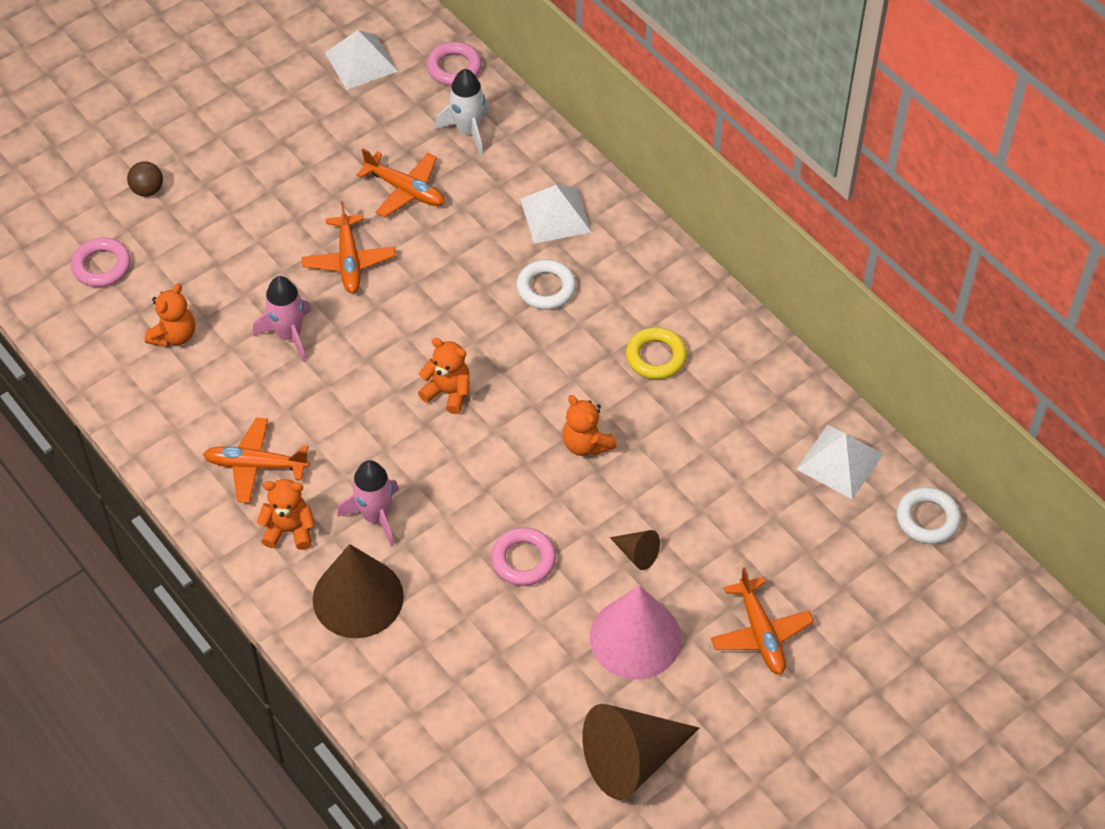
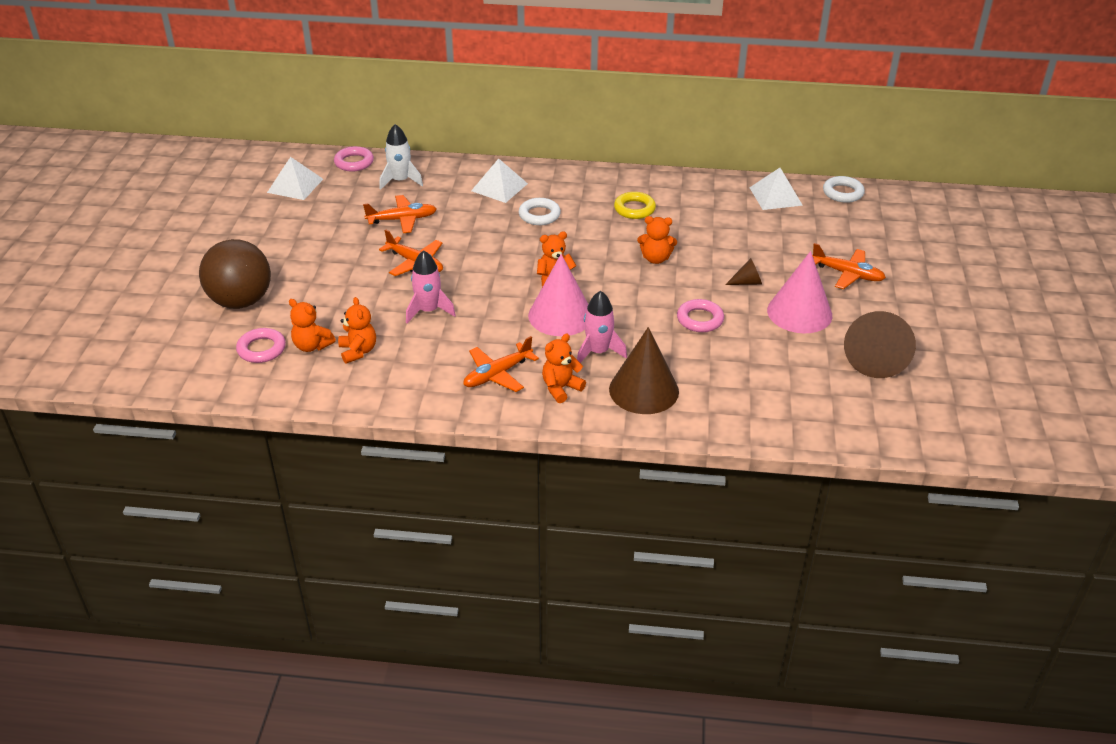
camera: 45 degrees left, 15 degrees down
brown ball [127,161,163,197] -> brown ball [199,239,271,309], size x2.43
none -> orange teddy bear [289,299,336,352]
none -> pink cone [528,254,589,336]

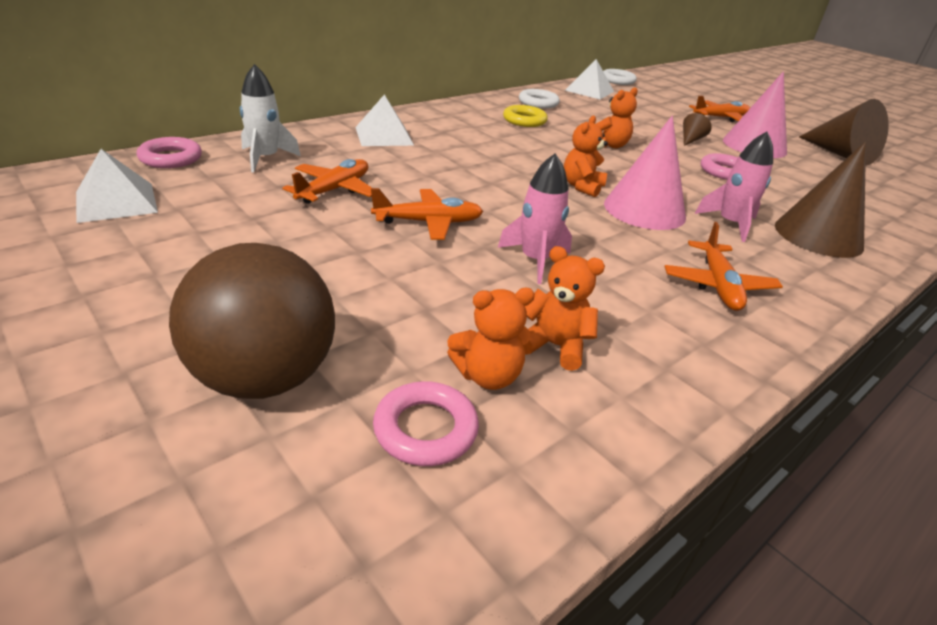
camera: 50 degrees left, 5 degrees down
white ring [519,198,561,225] -> white ring moved to [519,89,560,109]
orange teddy bear [542,334,586,403] -> none

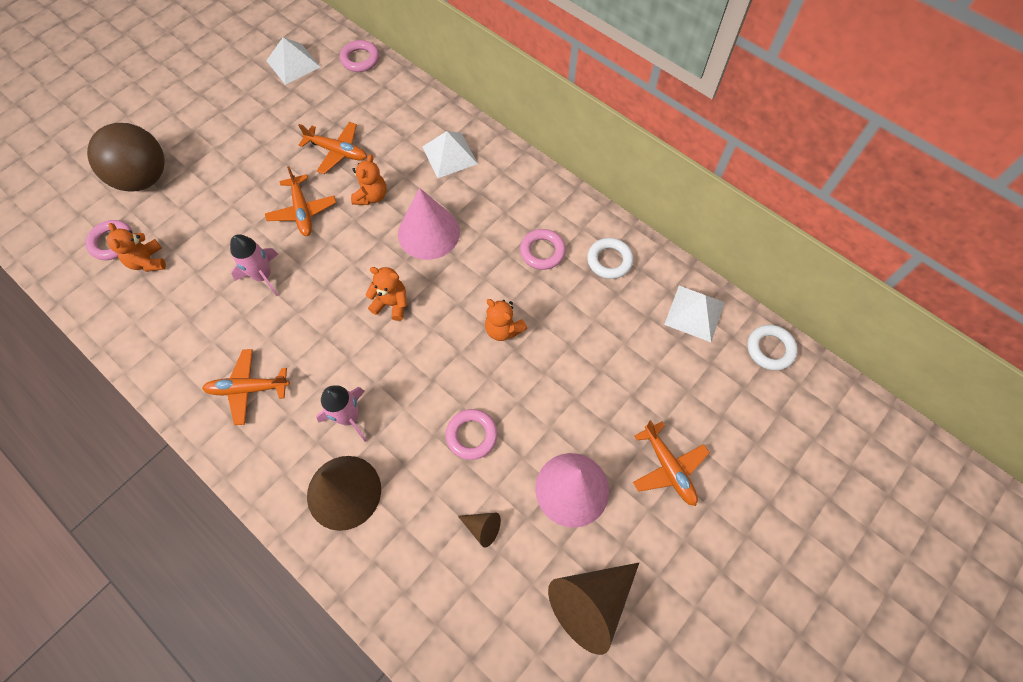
camera: 85 degrees right, 30 degrees up
white rocket [240,64,301,173] -> none
yellow ring [503,105,548,127] -> pink ring [520,229,566,270]
orange teddy bear [523,246,605,371] -> orange teddy bear moved to [351,154,387,205]
pink cone [604,116,686,230] -> pink cone moved to [398,188,460,260]
brown cone [683,113,712,146] -> brown cone moved to [458,513,501,548]

